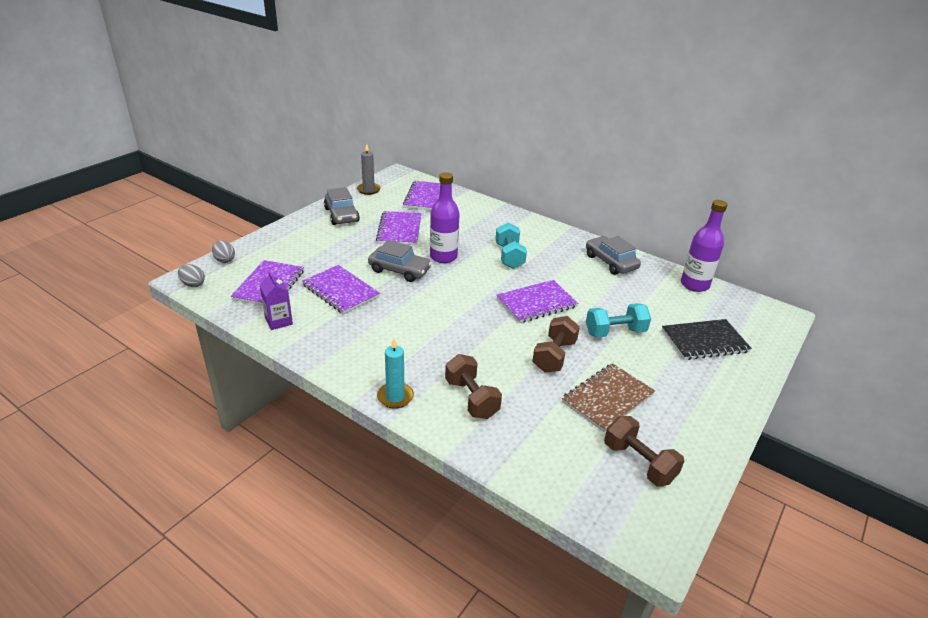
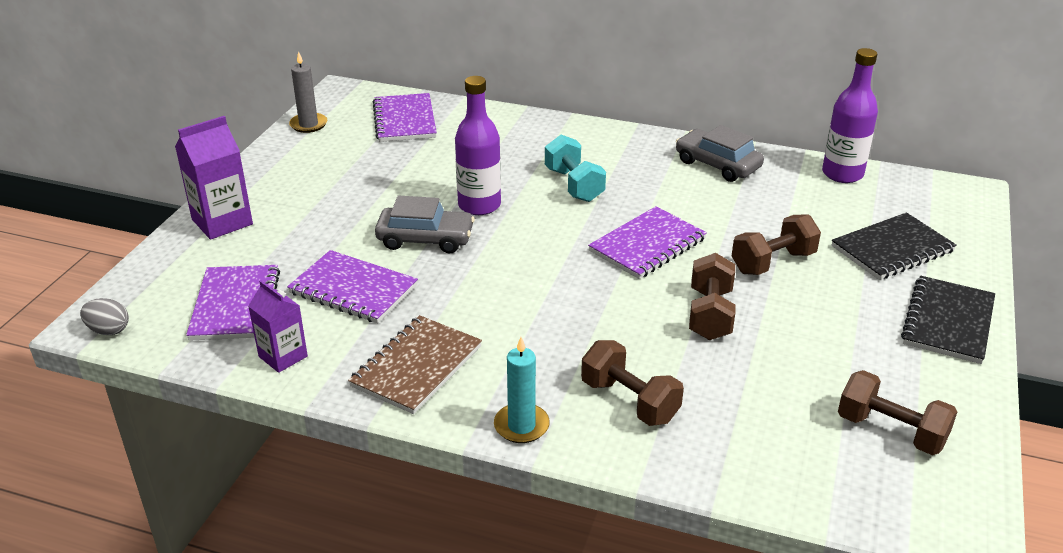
camera: 15 degrees left, 0 degrees up
grey egg [212,240,235,263] -> none
grey car [324,187,360,225] -> none
purple notebook [376,211,421,245] -> none
brown notebook [562,363,655,432] -> brown notebook moved to [348,315,482,414]
turquoise dumbbell [586,303,651,338] -> brown dumbbell [732,214,821,275]
none -> purple carton [175,116,253,240]
none -> black notebook [901,276,995,364]

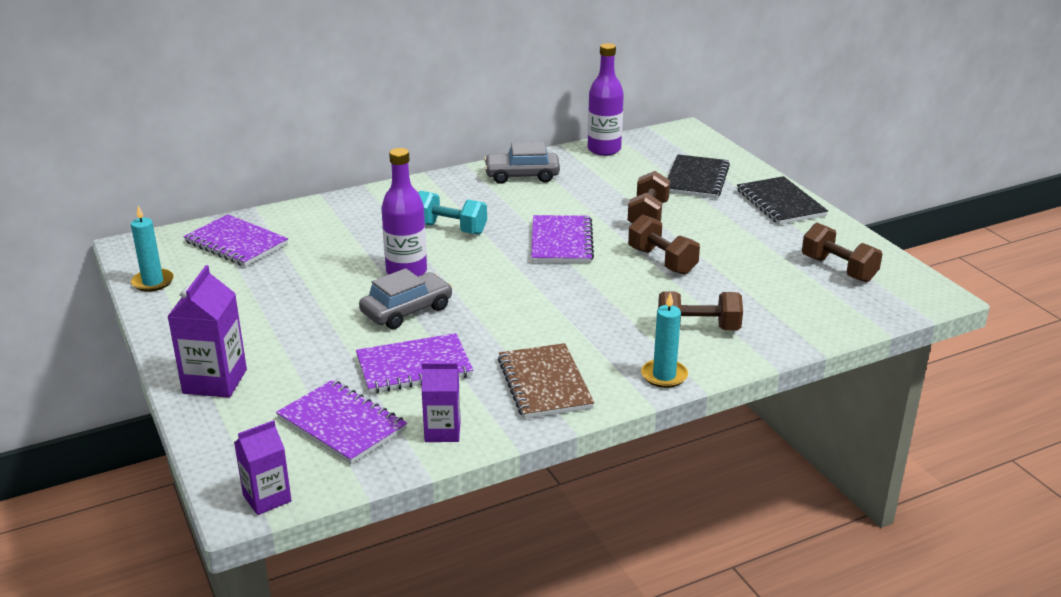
camera: 45 degrees left, 5 degrees down
grey egg [80,298,129,335] -> purple carton [234,420,292,515]
grey candle [289,51,327,133] -> turquoise candle [131,206,174,292]
brown dumbbell [838,370,957,455] -> brown dumbbell turned 60 degrees clockwise [802,223,882,282]

